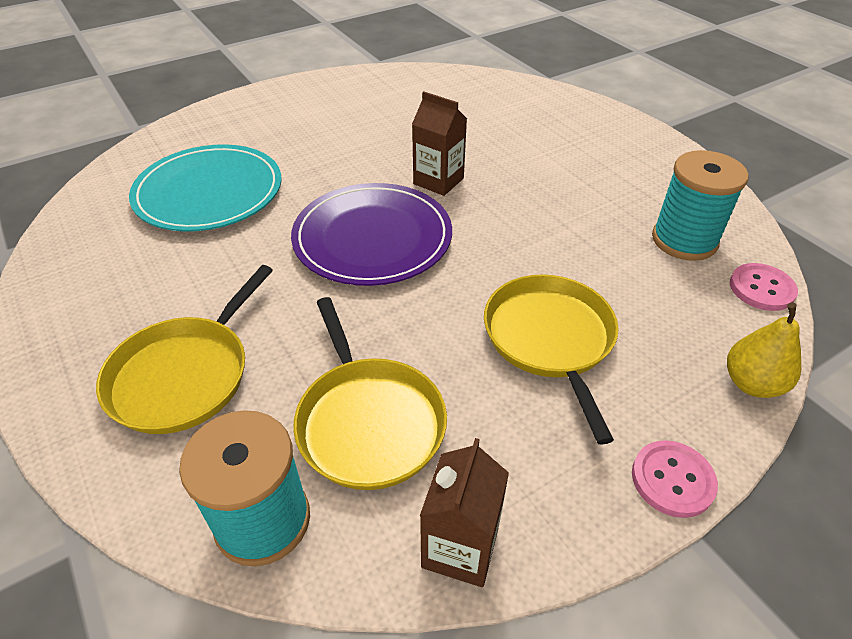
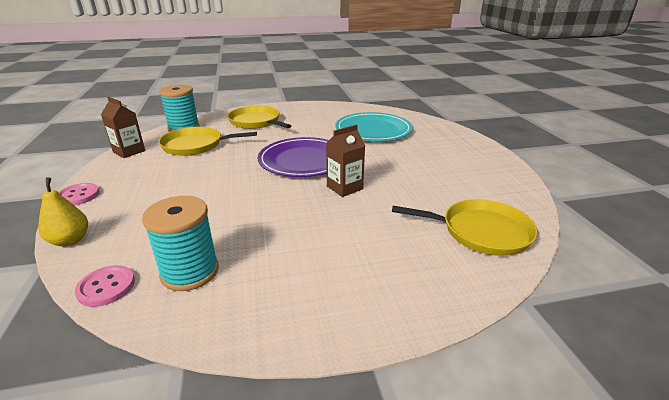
camera: 110 degrees right, 15 degrees down
yellow pan [484,274,619,445] -> yellow pan moved to [392,199,538,256]

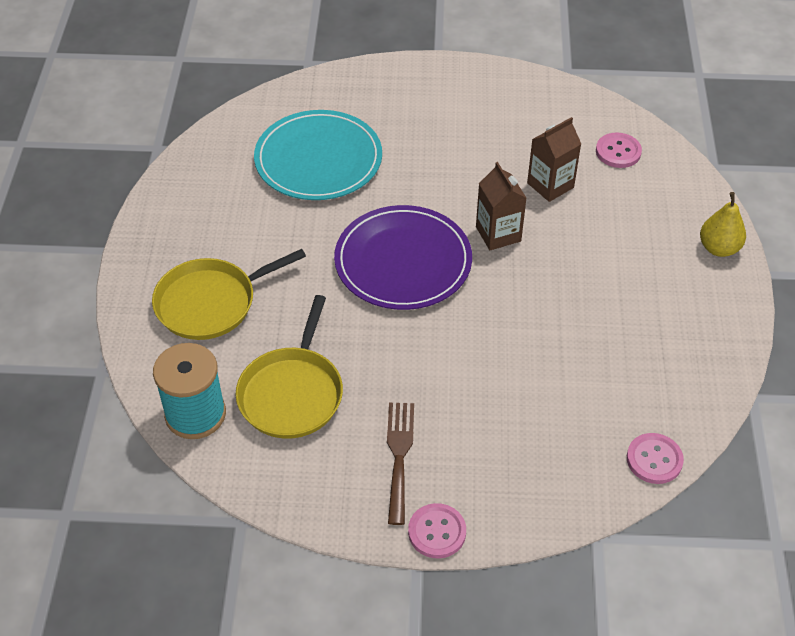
camera: 75 degrees left, 20 degrees up
yellow pear [38,177,88,247] -> yellow pear moved to [700,192,746,257]
brown carton [101,97,145,158] -> brown carton moved to [527,117,581,202]
turquoise spool [142,196,219,291] -> none
yellow pan [392,199,538,256] -> pink button [596,133,642,168]
none -> brown fork [387,403,414,525]

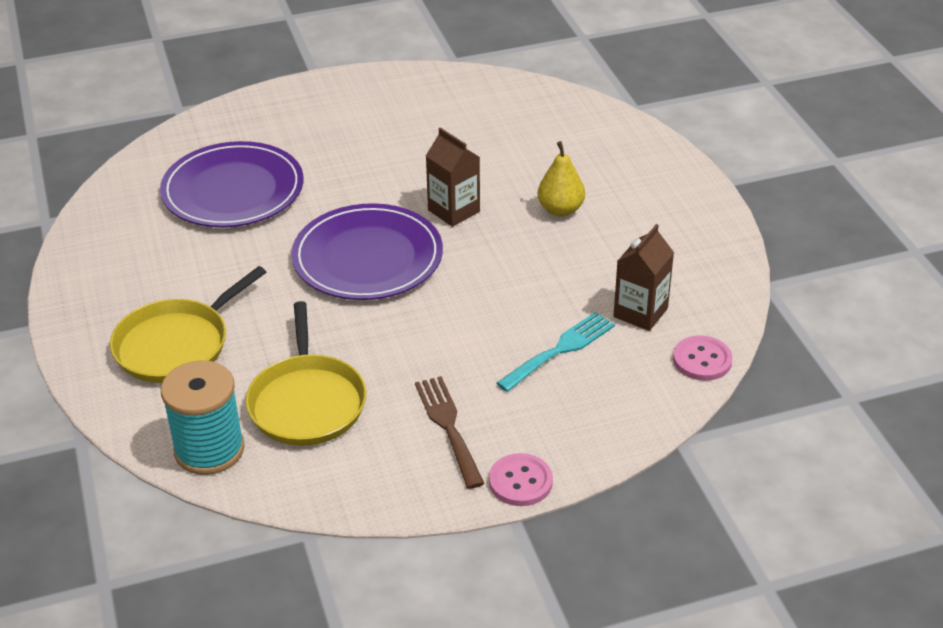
camera: 20 degrees left, 10 degrees down
turquoise plate [254,110,382,200] -> purple plate [160,141,303,227]
brown carton [527,117,581,202] -> brown carton moved to [613,224,674,331]
pink button [596,133,642,168] -> none
yellow pear [700,192,746,257] -> yellow pear moved to [538,141,585,217]
none -> turquoise fork [497,312,615,392]

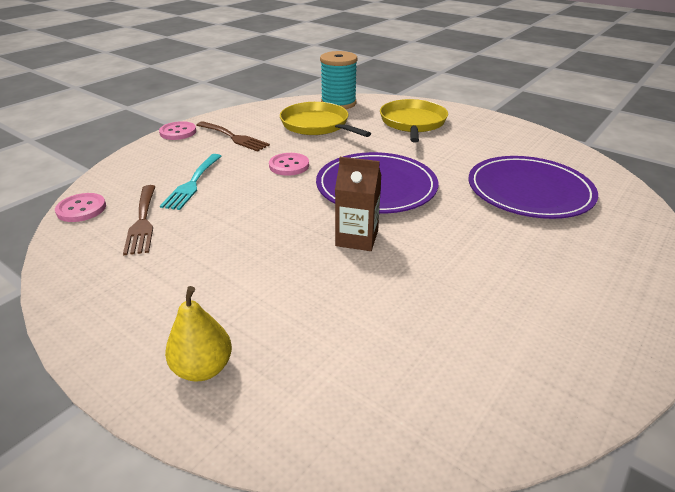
camera: 145 degrees right, 5 degrees down
yellow pear [538,141,585,217] -> yellow pear moved to [165,286,232,382]
brown carton [613,224,674,331] -> brown fork [123,185,156,255]
none -> pink button [269,153,309,176]

